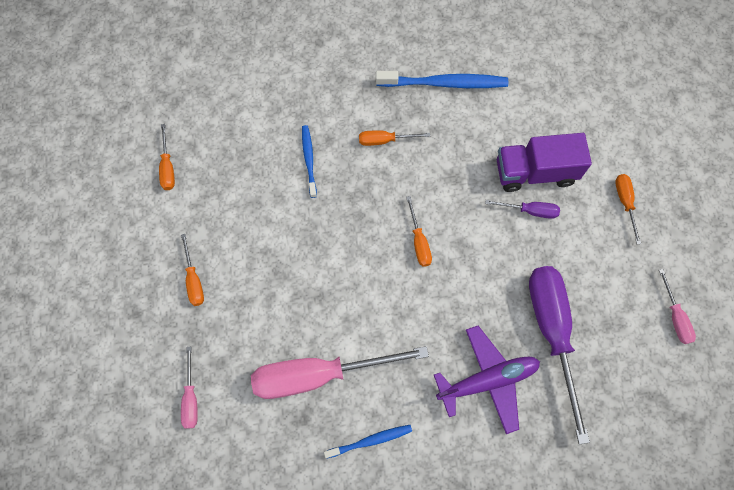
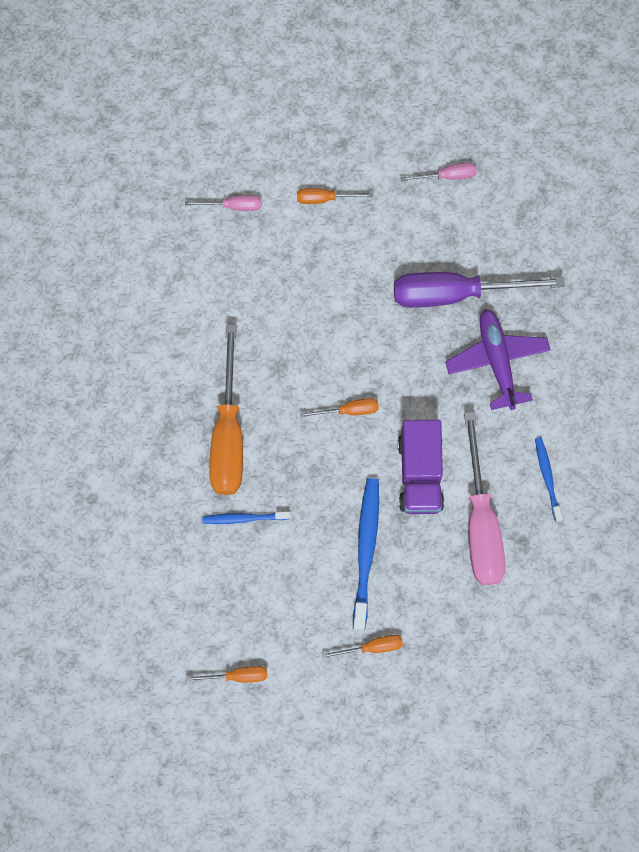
camera: 85 degrees left, 5 degrees up
pink screwdriver [181,347,198,429] -> pink screwdriver moved to [185,195,261,211]
orange screwdriver [359,130,430,146] -> orange screwdriver [209,325,243,495], size x2.19
blue toothbrush [376,71,508,88] -> blue toothbrush moved to [353,478,379,630]
purple screwdriver [485,200,560,219] -> none
purple truck [497,133,592,192] -> purple truck moved to [398,420,444,514]

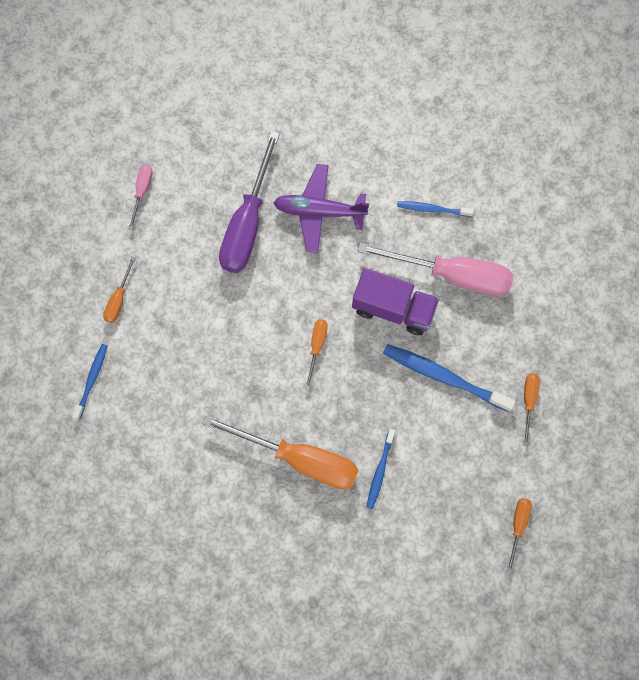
camera: 70 degrees left, 0 degrees up
pink screwdriver [185,195,261,211] -> blue toothbrush [73,344,108,420]

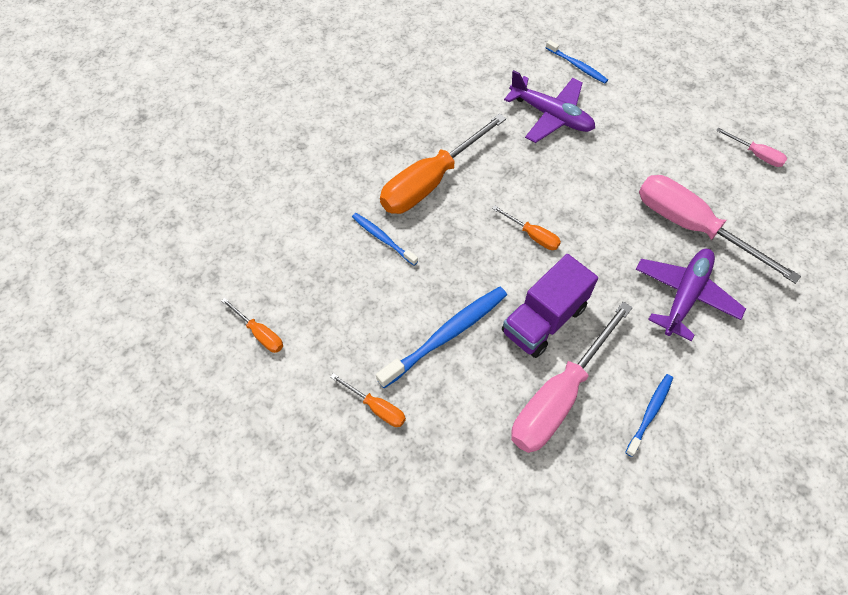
camera: 115 degrees right, 15 degrees down
orange screwdriver [103,257,136,323] -> none
purple screwdriver [219,131,280,273] -> pink screwdriver [639,175,801,284]
none -> purple plane [504,70,595,143]

